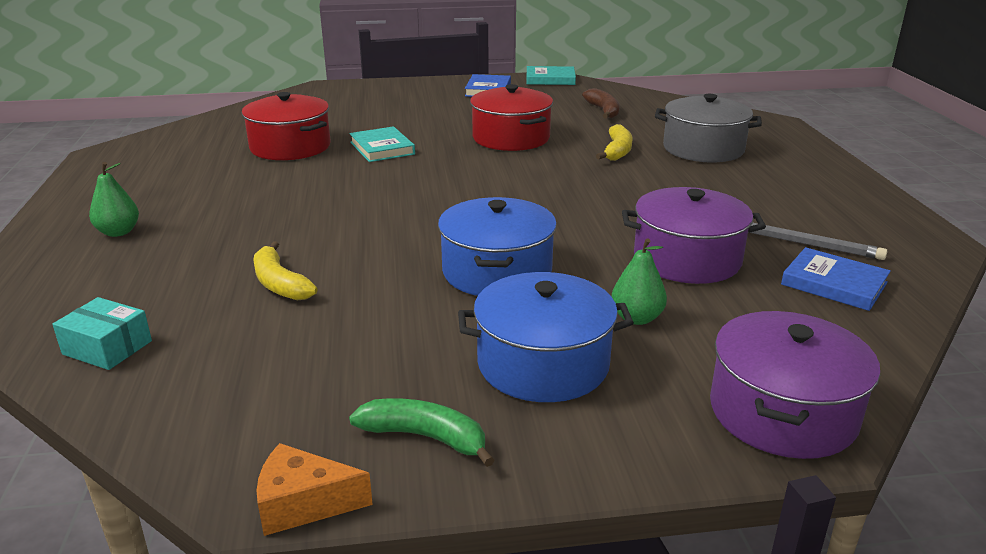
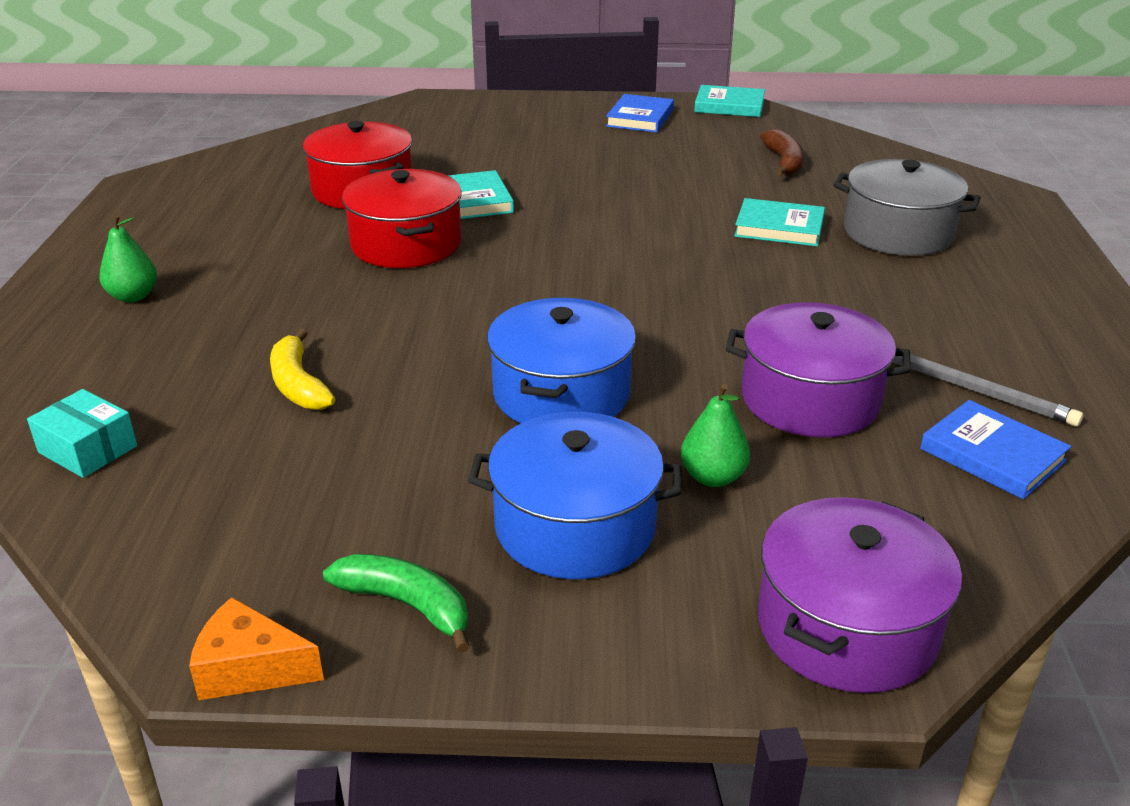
camera: 10 degrees right, 5 degrees up
red pot [470,84,553,151] -> red pot moved to [342,169,462,268]
yellow banana [596,124,632,161] -> turquoise book [734,198,825,246]

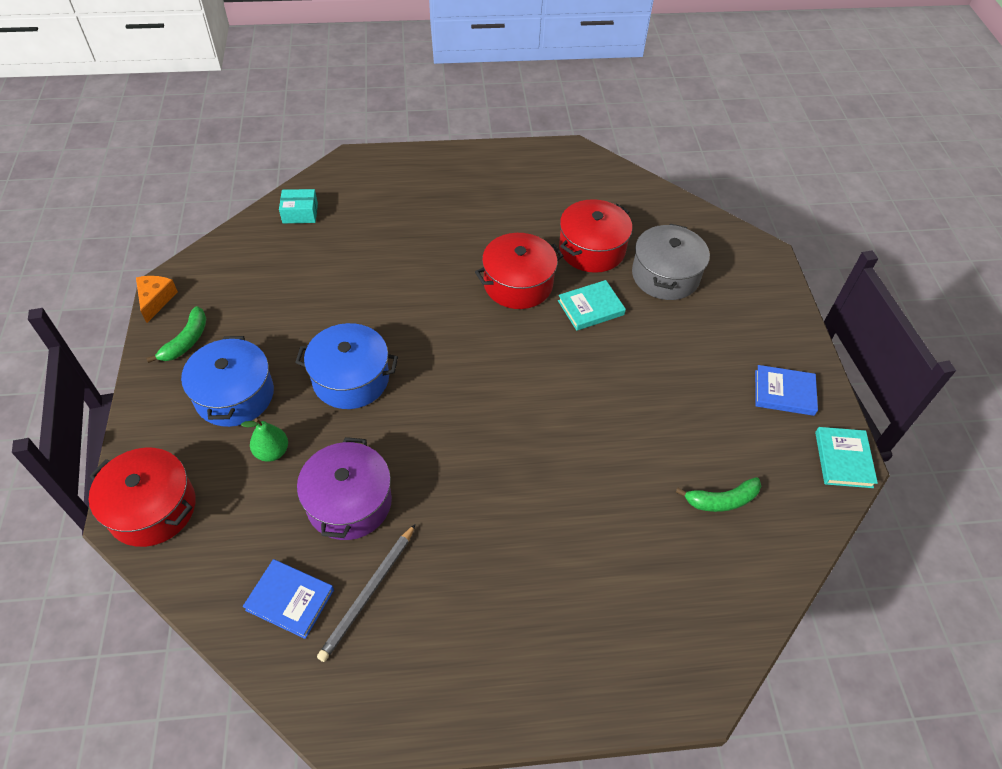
camera: 80 degrees right, 20 degrees up
turquoise box [27,389,137,478] -> turquoise box turned 60 degrees clockwise [279,189,318,223]
green pear [99,214,157,302] -> none
yellow banana [270,329,336,410] -> none
turquoise book [734,198,825,246] -> none
purple pot [758,497,962,693] -> red pot [89,448,196,547]
brown banana [760,129,804,176] -> green banana [676,477,761,512]
grey pot [833,159,981,256] -> grey pot moved to [632,223,710,300]
blue book [920,400,1071,499] -> blue book turned 75 degrees clockwise [243,559,334,639]

